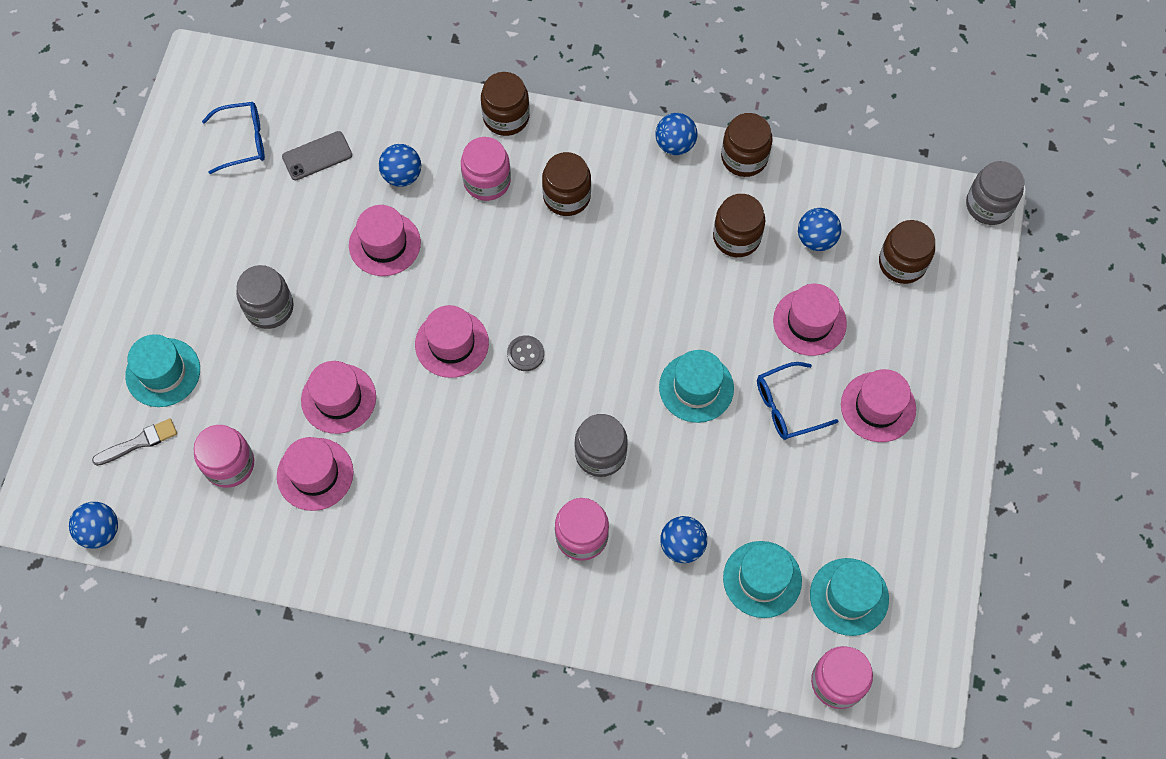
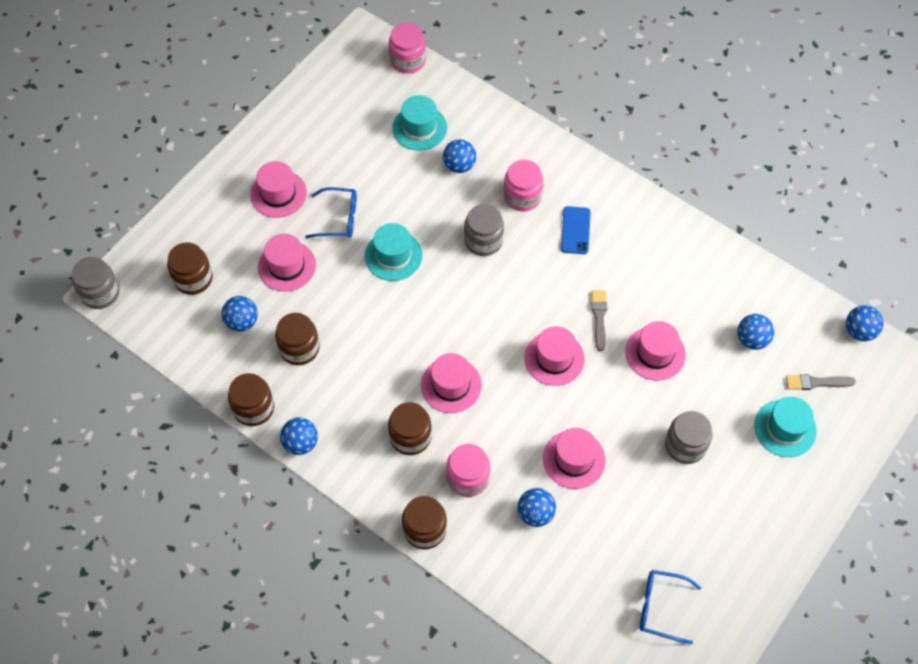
camera: 155 degrees left, 5 degrees down
pink jar [194,425,254,488] -> blue ball [738,314,774,350]
pink hat [277,437,354,511] -> pink hat moved to [421,353,482,413]
grey phone [282,131,352,180] -> none
grey button [507,335,544,371] -> none
turquoise hat [810,558,889,636] -> none
none -> blue phone [561,206,591,254]
none -> grey brush [591,290,607,352]

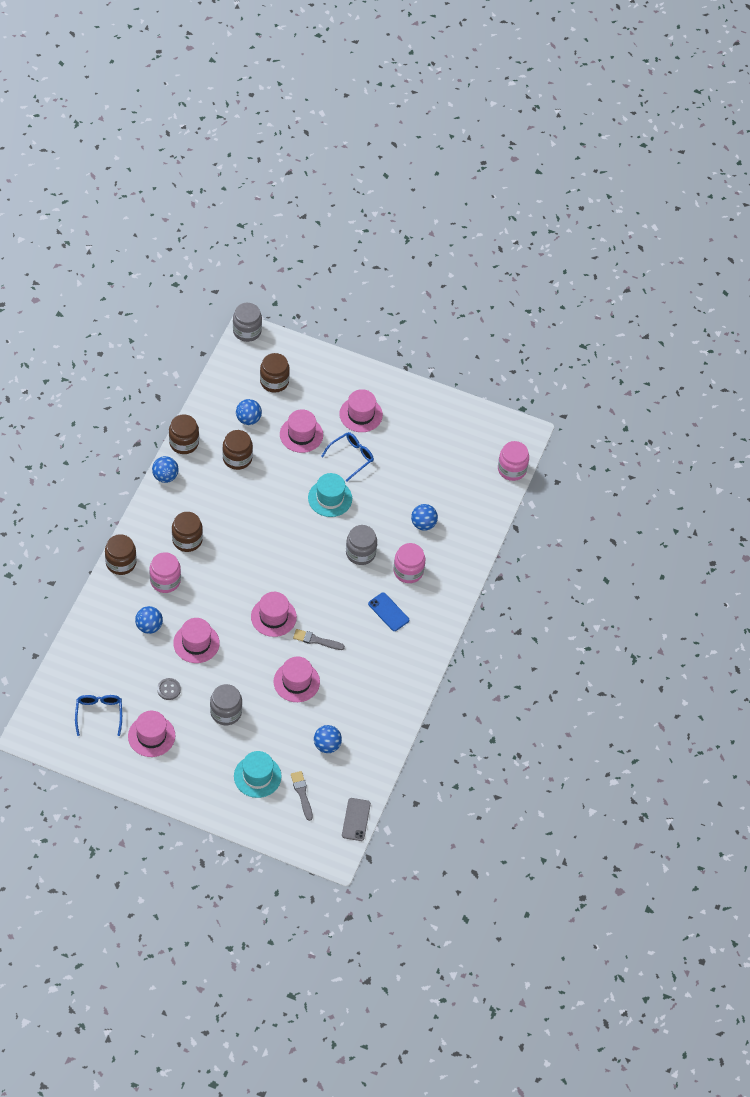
camera: 70 degrees right, 5 degrees down
blue glasses [305,187,357,238] -> blue glasses turned 120 degrees counterclockwise [321,432,374,482]
turquoise hat [392,95,447,151] -> none
pink hat [421,353,482,413] -> pink hat moved to [128,711,175,757]
blue phone [561,206,591,254] -> blue phone turned 60 degrees clockwise [368,592,409,631]
grey brush [591,290,607,352] -> grey brush turned 150 degrees counterclockwise [293,629,345,650]
blue ball [846,306,883,341] -> grey phone [342,798,371,841]
none -> grey button [157,678,181,700]

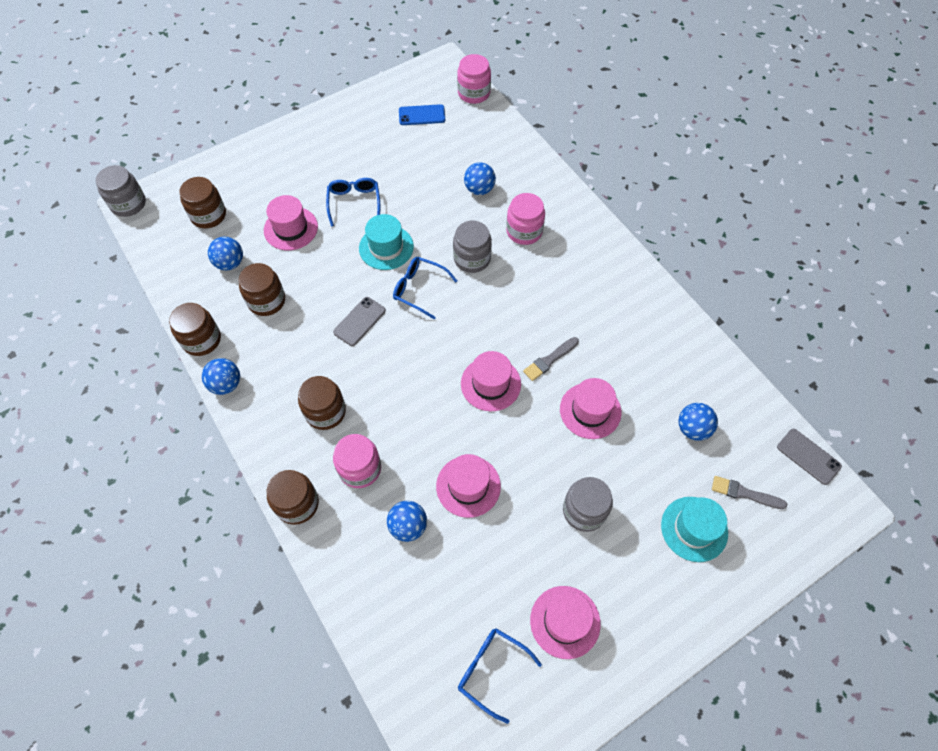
camera: 50 degrees left, 5 degrees up
grey button [157,678,181,700] -> none
pink hat [339,389,383,432] -> none
blue phone [368,592,409,631] -> blue phone moved to [399,104,445,125]
none -> grey phone [333,297,386,346]
none -> blue glasses [393,257,457,319]

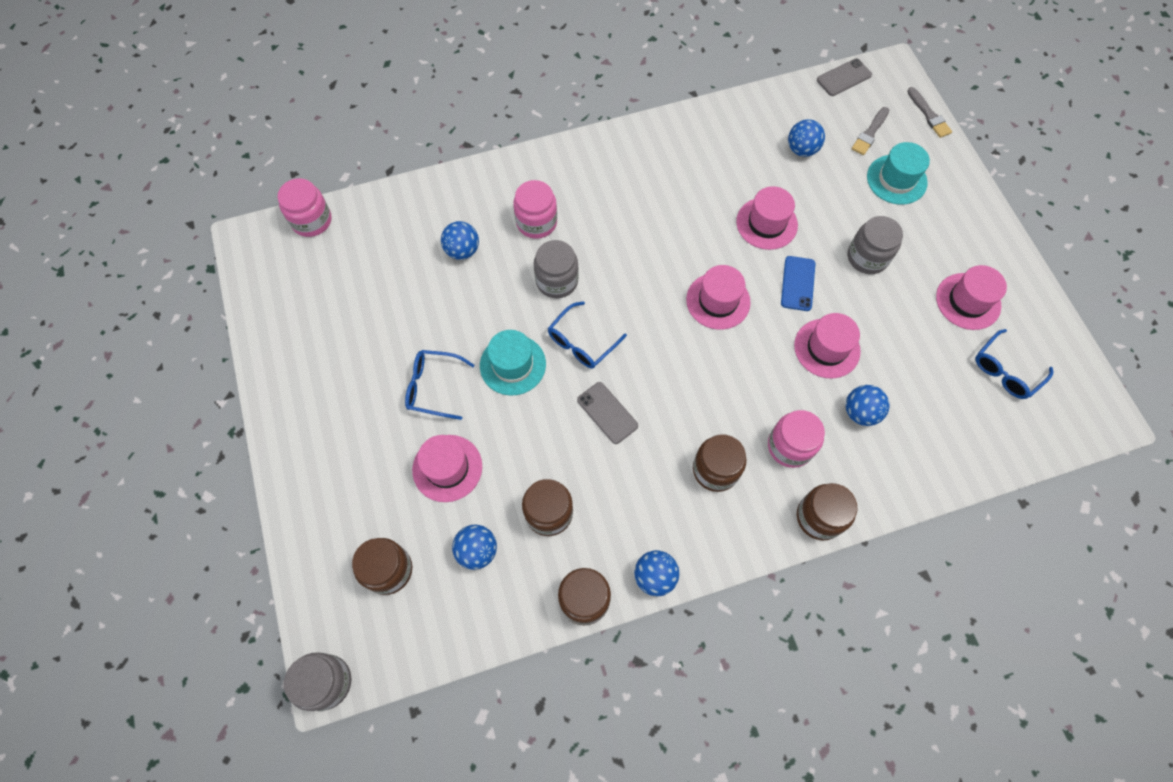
camera: 75 degrees left, 5 degrees up
blue phone [399,104,445,125] -> blue phone moved to [781,256,815,311]
grey brush [523,337,579,381] -> grey brush moved to [907,87,952,138]

